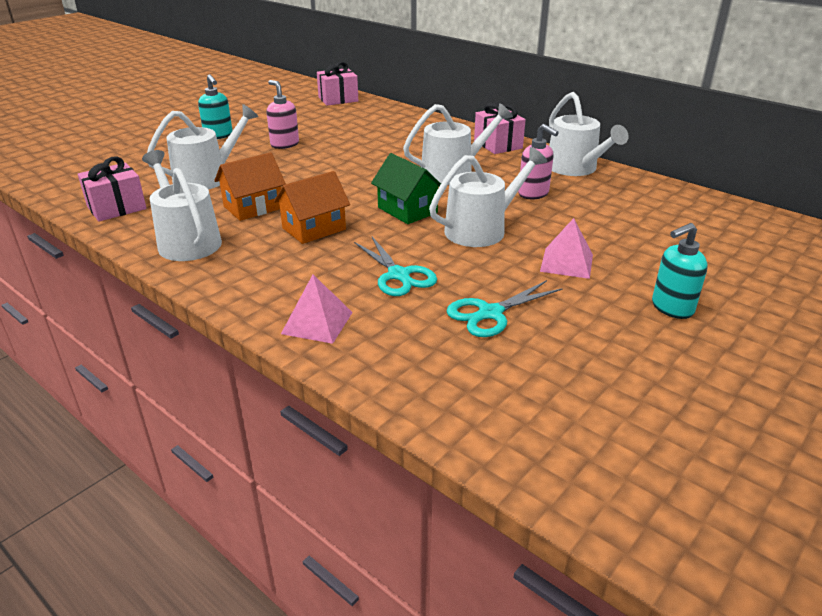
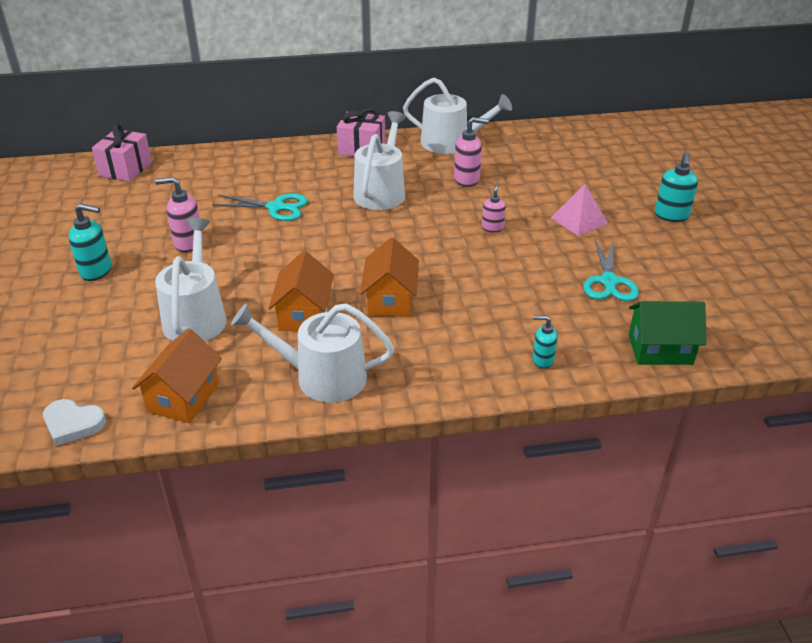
camera: 50 degrees left, 5 degrees up
pink gift [78,156,147,221] -> orange house [132,329,222,423]
pink pyramid [281,275,353,344] -> turquoise soap dispenser [532,316,558,369]
turquoise scissors [354,237,437,296] -> turquoise scissors moved to [212,194,308,221]
green house [371,153,441,224] -> green house moved to [629,301,706,365]
white watering can [429,147,547,247] -> pink soap dispenser [482,183,506,232]
none -> white heart [43,399,106,446]

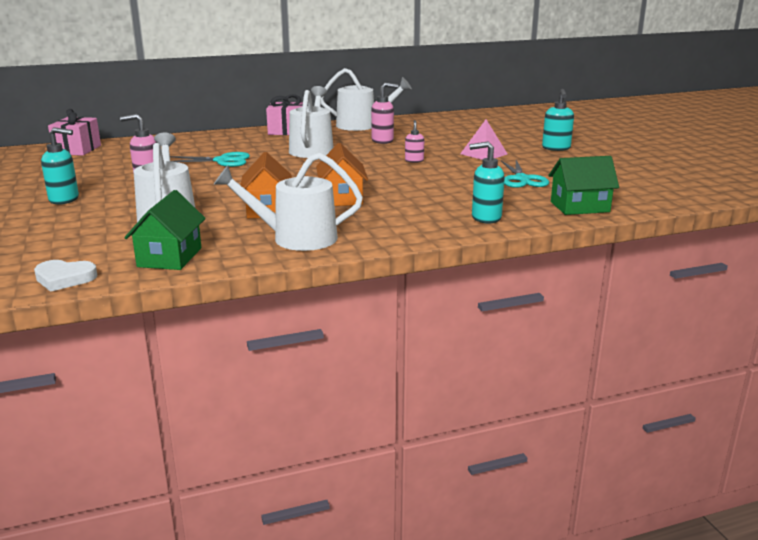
camera: 10 degrees left, 15 degrees down
orange house [132,329,222,423] -> green house [124,190,206,270]
turquoise soap dispenser [532,316,558,369] -> turquoise soap dispenser [469,141,505,223], size x1.57

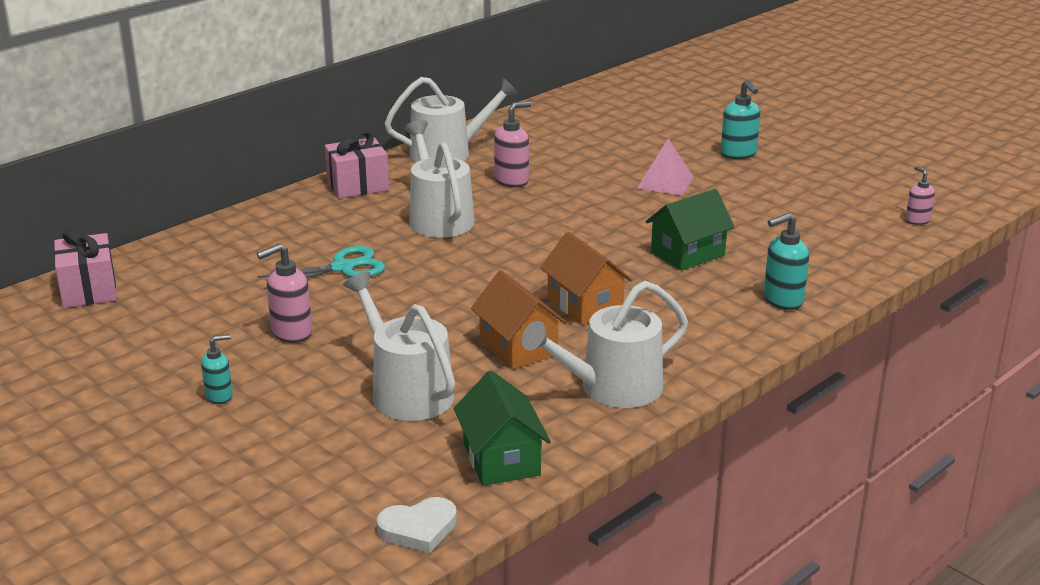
camera: 25 degrees left, 5 degrees up
turquoise soap dispenser [41,127,79,205] -> turquoise soap dispenser [201,334,233,404], size x0.64
pink soap dispenser [405,120,424,163] -> pink soap dispenser moved to [905,166,935,225]
turquoise scissors [501,160,549,188] -> none
green house [548,156,619,215] -> green house moved to [645,189,735,271]

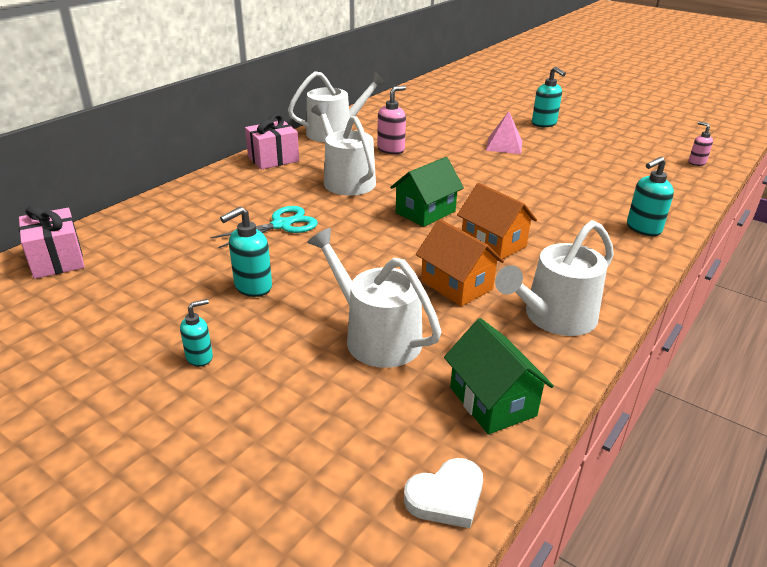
camera: 10 degrees left, 5 degrees up
pink soap dispenser [257,243,312,343] -> turquoise soap dispenser [220,207,272,297]
green house [645,189,735,271] -> green house moved to [390,157,464,227]

